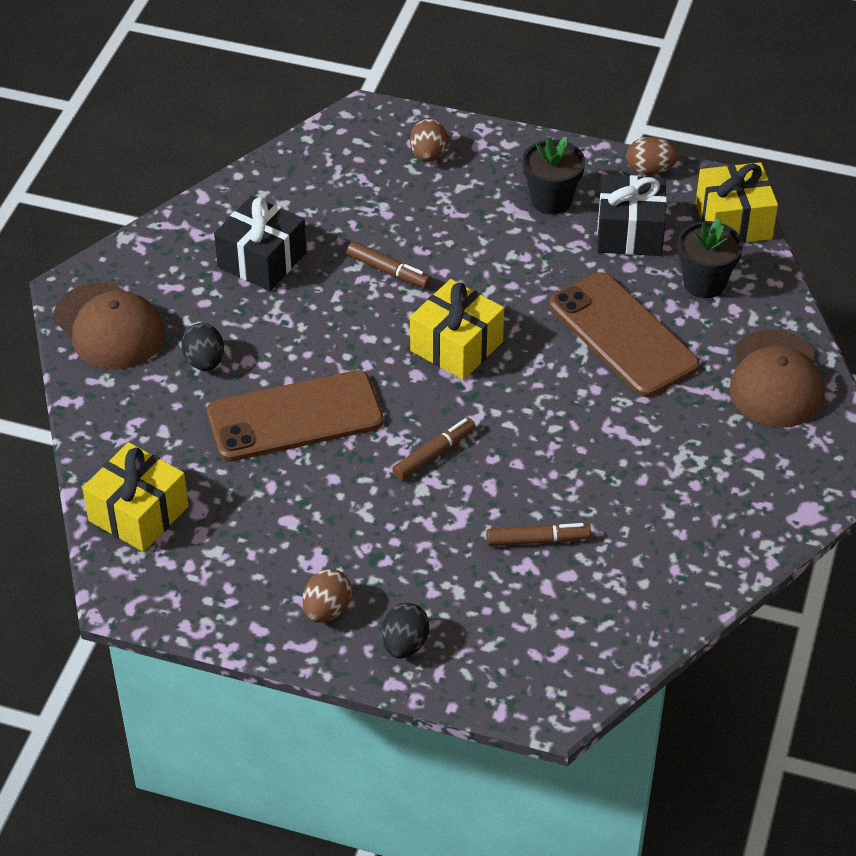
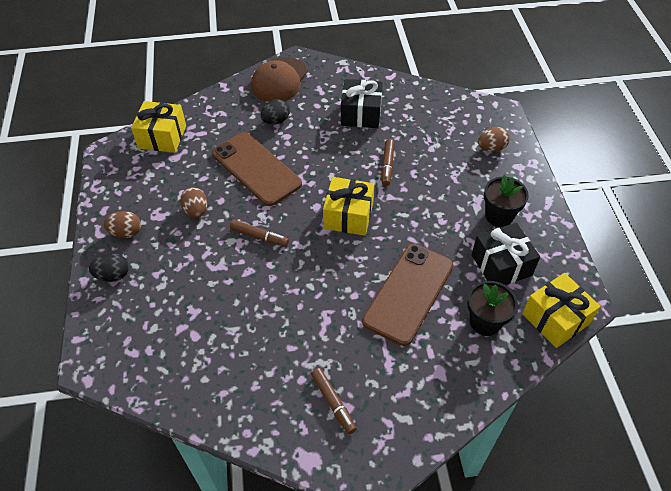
camera: 65 degrees right, 5 degrees up
brown marker [486,523,591,546] -> brown marker moved to [311,368,357,434]
brown egg [626,137,678,175] -> brown egg moved to [180,187,207,218]
brown cap [729,329,825,427] -> none

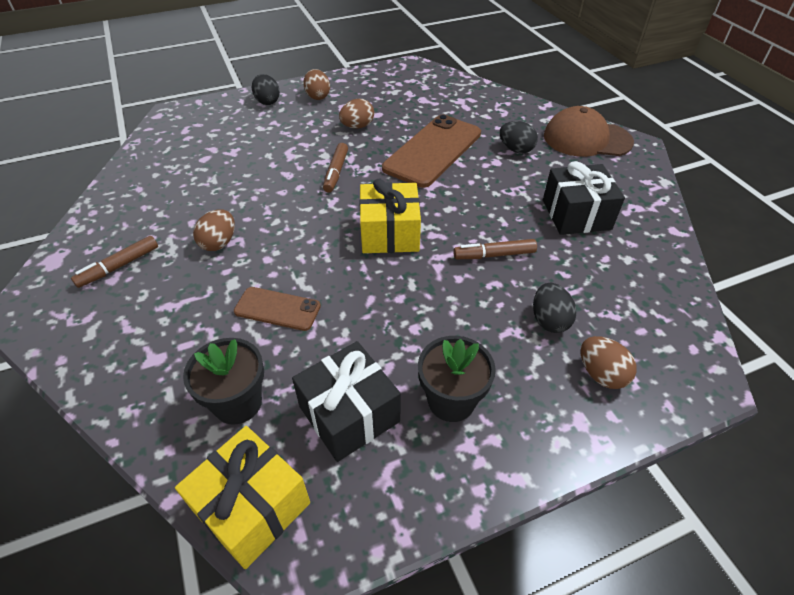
camera: 75 degrees right, 5 degrees down
yellow gift [131,101,186,153] -> none
brown phone [362,244,453,346] -> brown phone [234,287,321,331], size x0.53
none -> brown egg [193,209,235,251]
none -> black egg [533,283,576,333]

